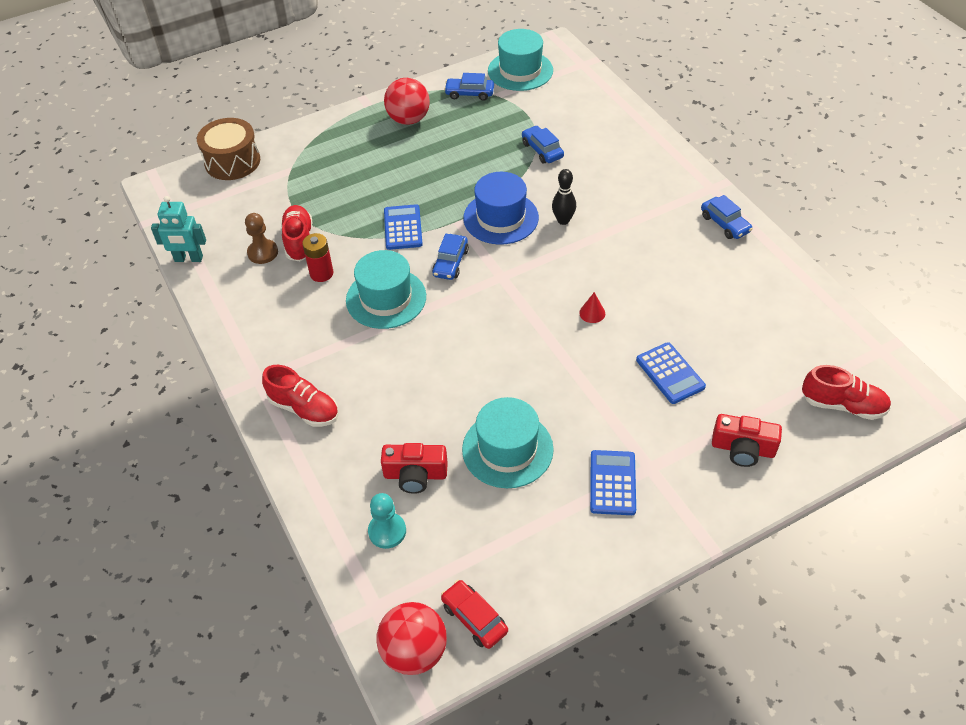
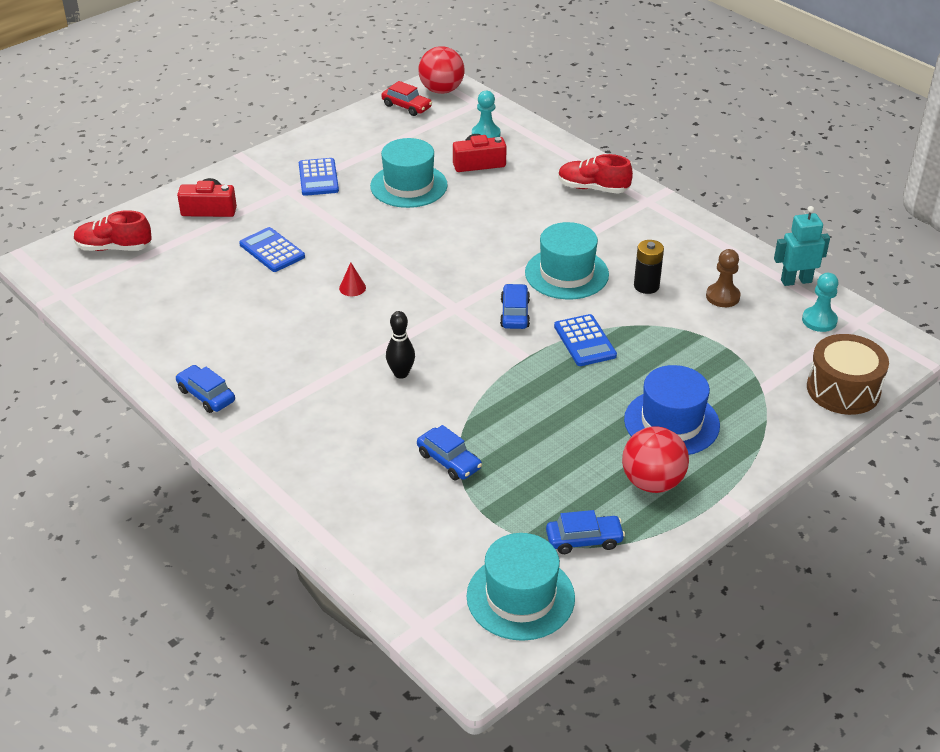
camera: 165 degrees right, 10 degrees down
red shoe [281,205,312,261] -> none
red battery [302,233,333,282] -> black battery [634,240,664,294]
blue hat [463,172,539,245] -> blue hat moved to [624,365,720,455]
none -> turquoise pawn [802,273,838,332]

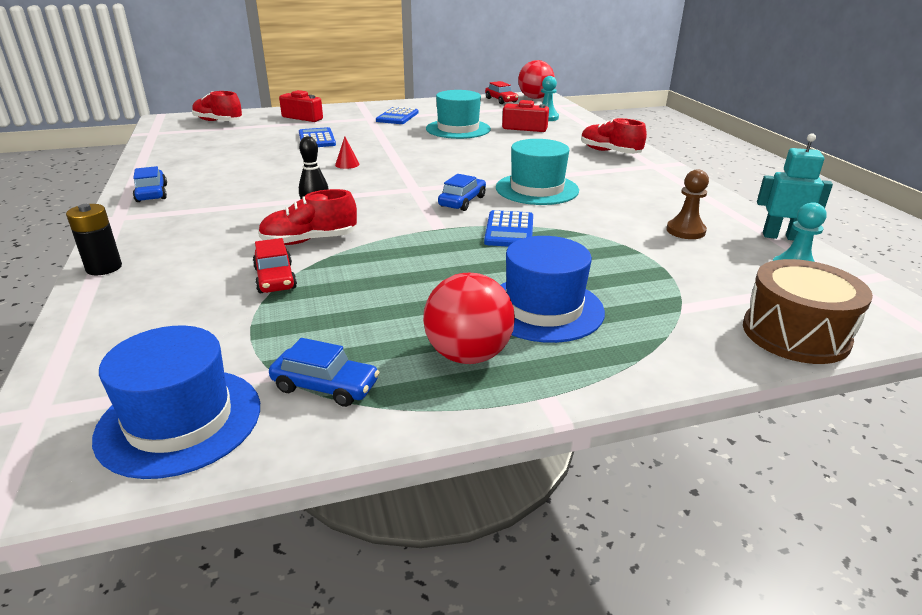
camera: 25 degrees right, 10 degrees down
blue car [417,425,482,480] -> red car [253,238,297,293]
turquoise hat [466,533,575,641] -> blue hat [92,325,260,479]
black battery [634,240,664,294] -> black battery moved to [66,204,122,275]
none -> red shoe [258,189,357,245]

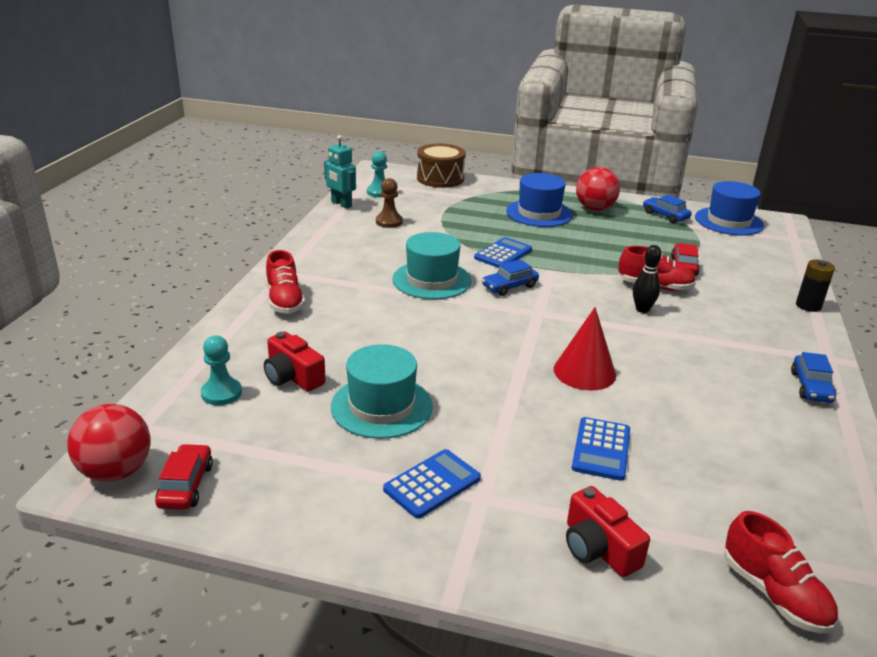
camera: 150 degrees left, 0 degrees up
red cone [335,136,359,169] -> red cone [554,307,616,390], size x2.09

